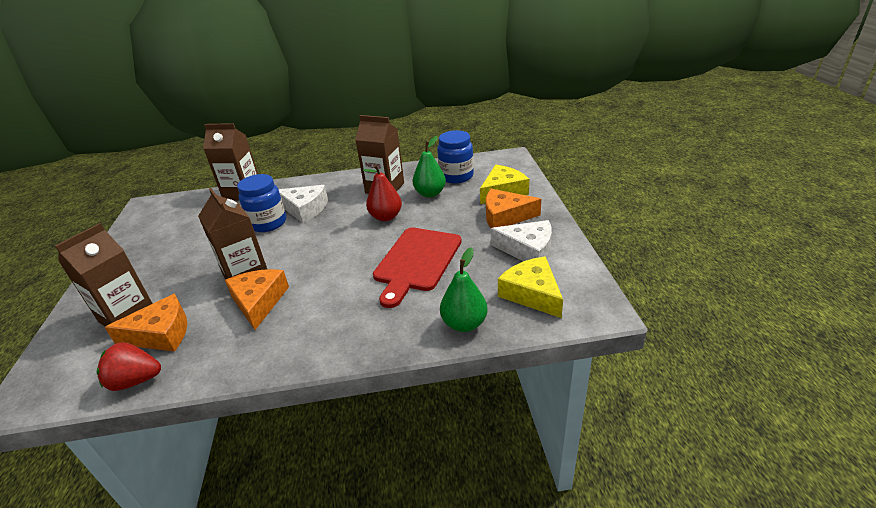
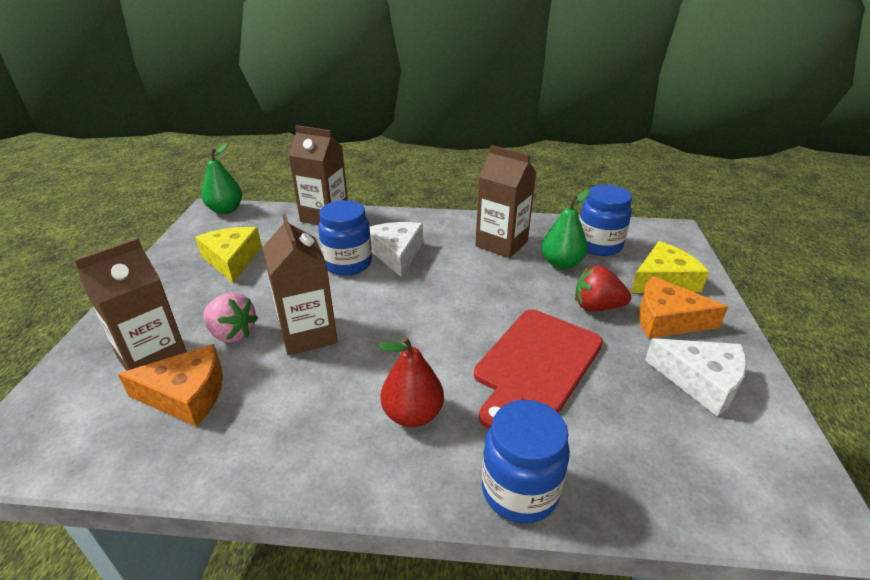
camera: 10 degrees right, 0 degrees up
red strawberry [97,343,161,391] -> red strawberry moved to [575,265,631,312]
orange cheese [225,269,289,330] -> none
white cheese [279,185,328,223] -> white cheese turned 135 degrees counterclockwise [370,222,423,277]
red pear [362,164,402,221] -> red pear moved to [379,336,444,427]
green pear [440,247,487,332] -> green pear moved to [201,143,242,214]
yellow cheese [498,256,563,318] -> yellow cheese moved to [195,227,262,283]
none -> pink strawberry [204,292,258,343]
none -> blue jar [482,400,570,524]

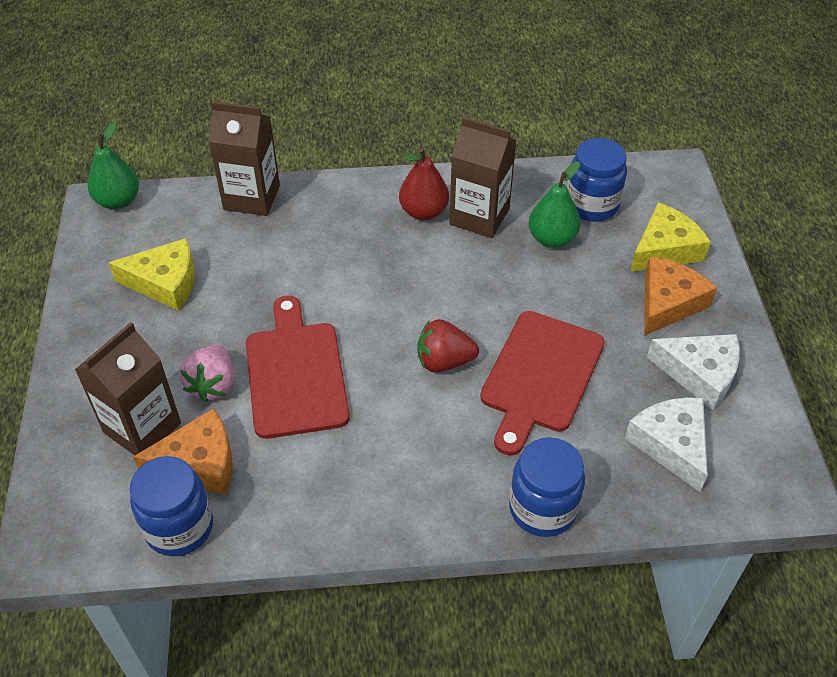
camera: 10 degrees left, 15 degrees up
yellow cheese [195,227,262,283] -> yellow cheese turned 120 degrees clockwise [108,238,195,311]
pink strawberry [204,292,258,343] -> pink strawberry turned 75 degrees clockwise [179,345,234,402]
brown carton [262,214,338,356] -> red cutting board [246,296,350,439]
blue jar [318,200,372,276] -> blue jar moved to [130,456,213,556]
white cheese [370,222,423,277] -> white cheese moved to [625,397,708,492]
red pear [379,336,444,427] -> red pear moved to [399,148,449,220]
red strawberry [575,265,631,312] -> red strawberry moved to [417,319,479,373]
orange cheese [639,276,728,338] -> orange cheese turned 120 degrees clockwise [644,256,717,336]

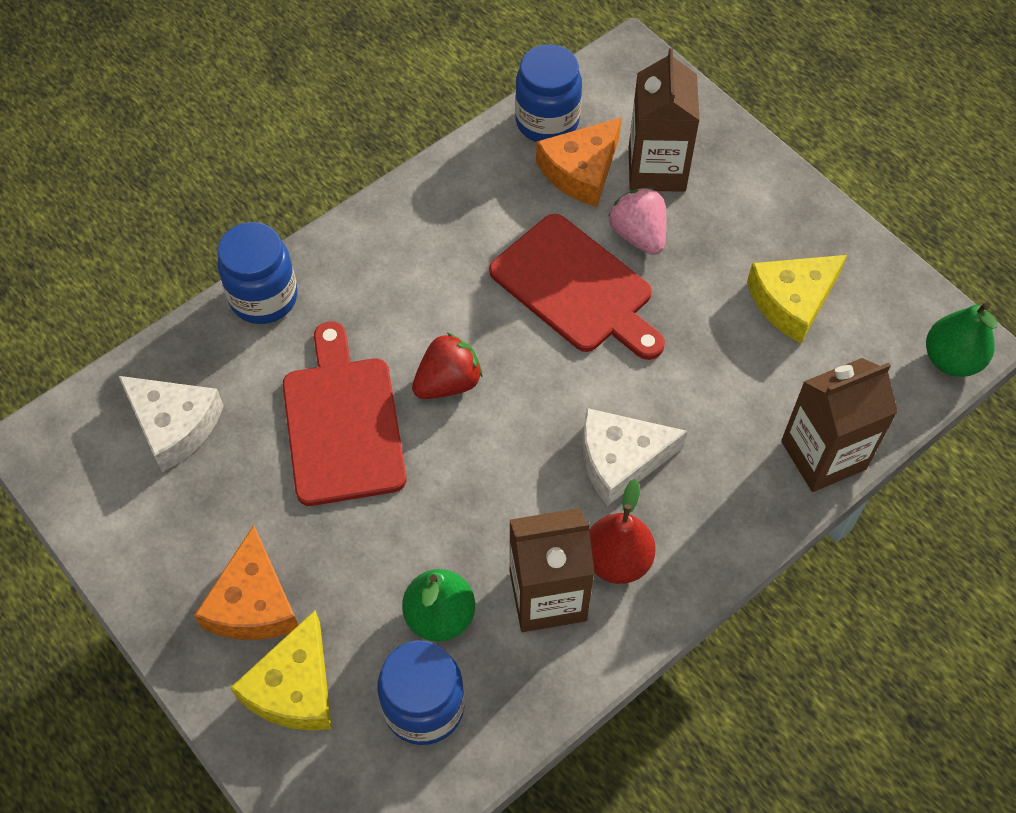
camera: 145 degrees right, 10 degrees up
white cheese [647,334,740,410] -> white cheese moved to [582,408,688,506]

